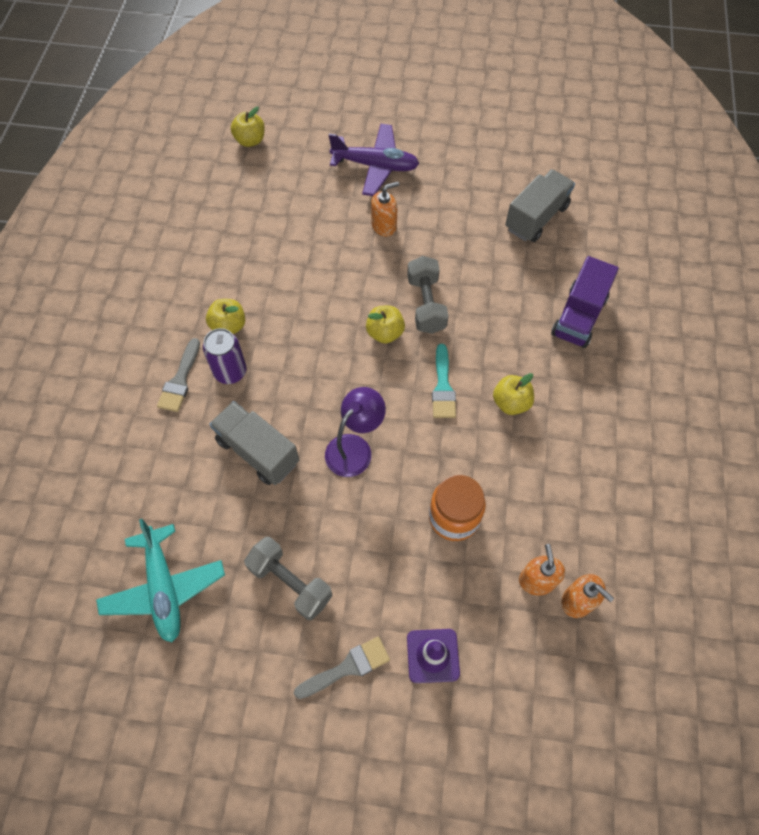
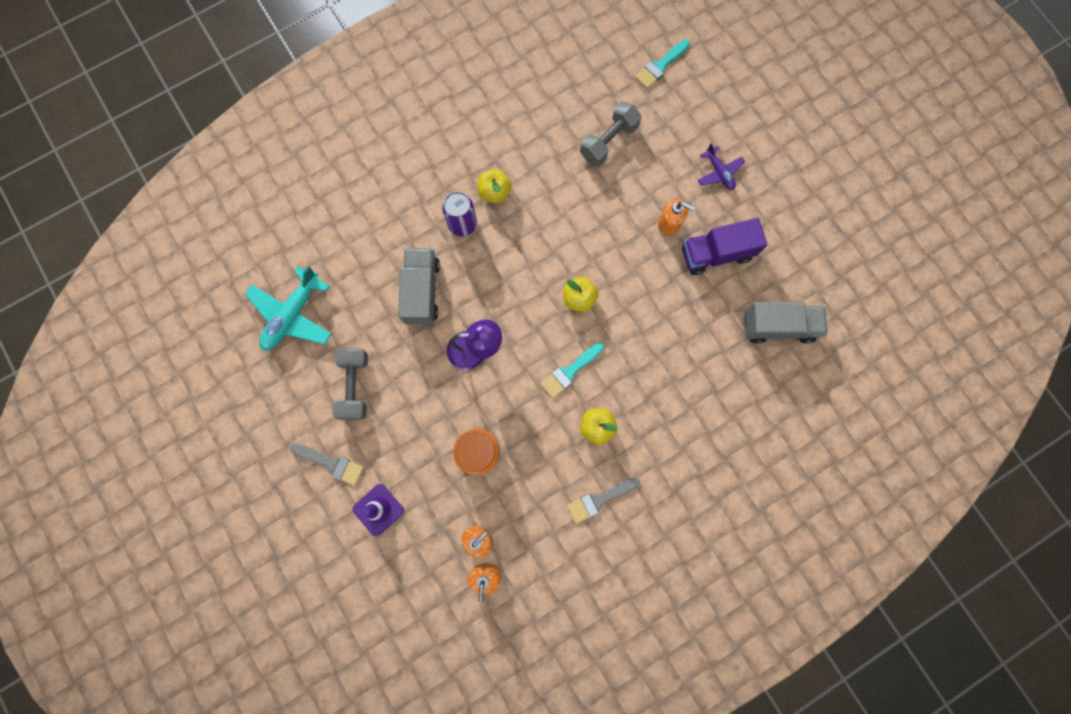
camera: 50 degrees right, 15 degrees up
grey brush [157,338,200,412] -> grey brush moved to [567,477,640,524]
yellow apple [231,107,265,147] -> turquoise brush [635,39,690,89]
purple plane [329,124,419,196] -> purple plane [698,143,745,190], size x0.56
grey dumbbell [407,256,449,334] -> grey dumbbell moved to [580,101,641,166]
purple truck [551,256,619,348] -> purple truck moved to [682,218,767,275]

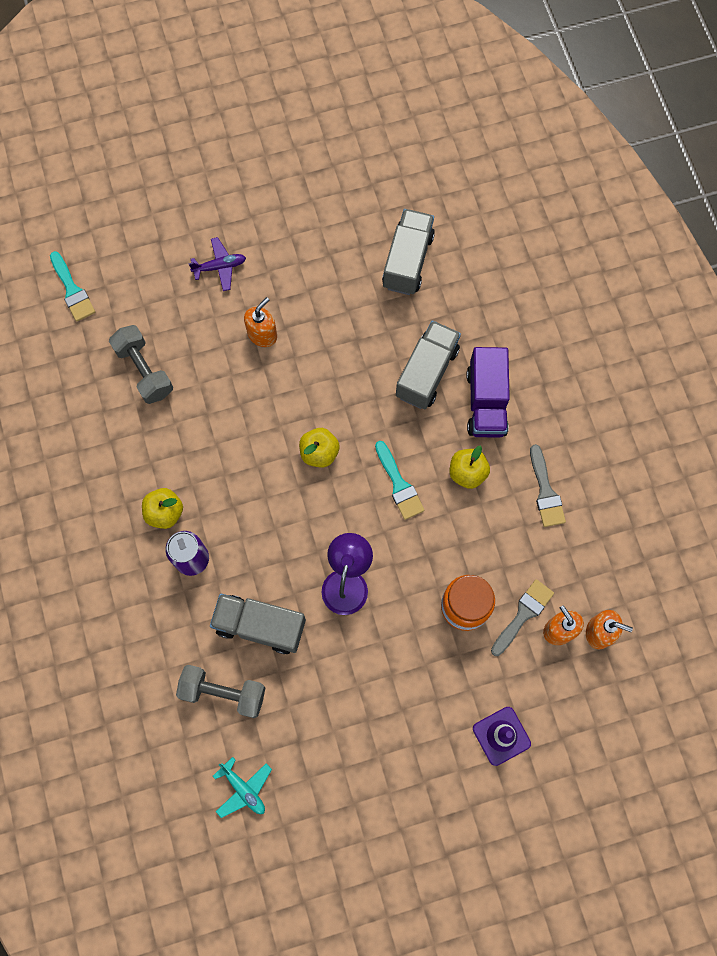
camera: 75 degrees left, 5 degrees down
turquoise plane [245,266,332,350] -> turquoise plane [213,757,272,818], size x0.56
grey brush [290,443,364,486] -> grey brush moved to [491,579,554,656]
grey dumbbell [333,347,368,420] -> grey dumbbell moved to [176,665,265,718]
purple truck [682,218,767,275] -> purple truck moved to [467,347,510,438]
none -> grey truck [396,321,461,409]

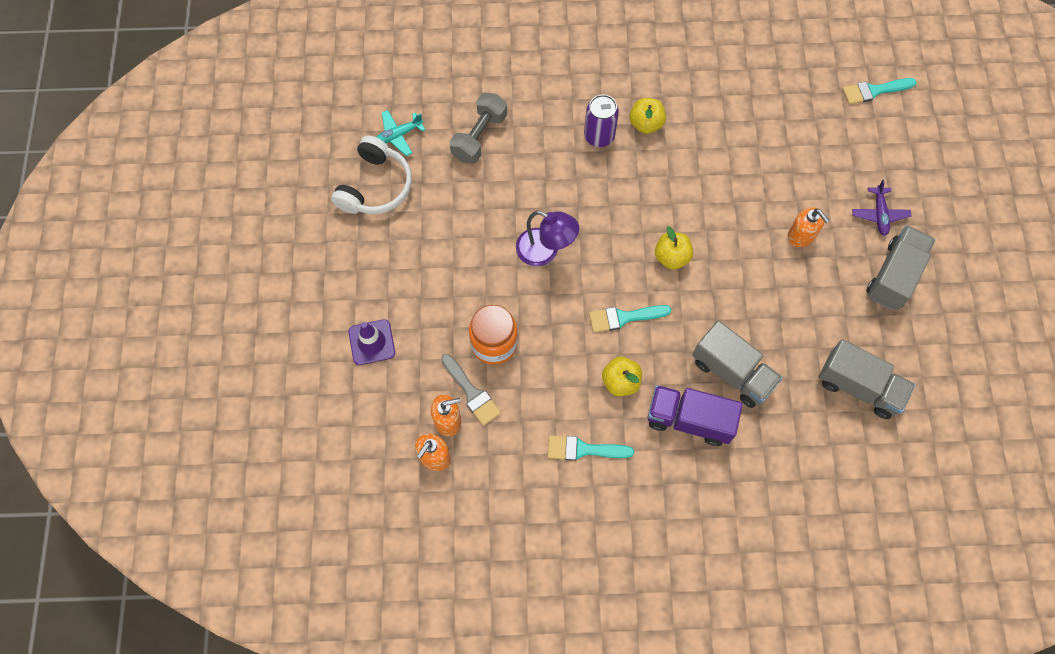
camera: 105 degrees right, 5 degrees down
grey dumbbell [109,325,173,404] -> none
grey truck [210,594,306,654] -> grey truck moved to [867,225,935,311]
grey brush [530,444,566,527] -> turquoise brush [548,436,634,461]
none -> white headphones [331,135,412,214]

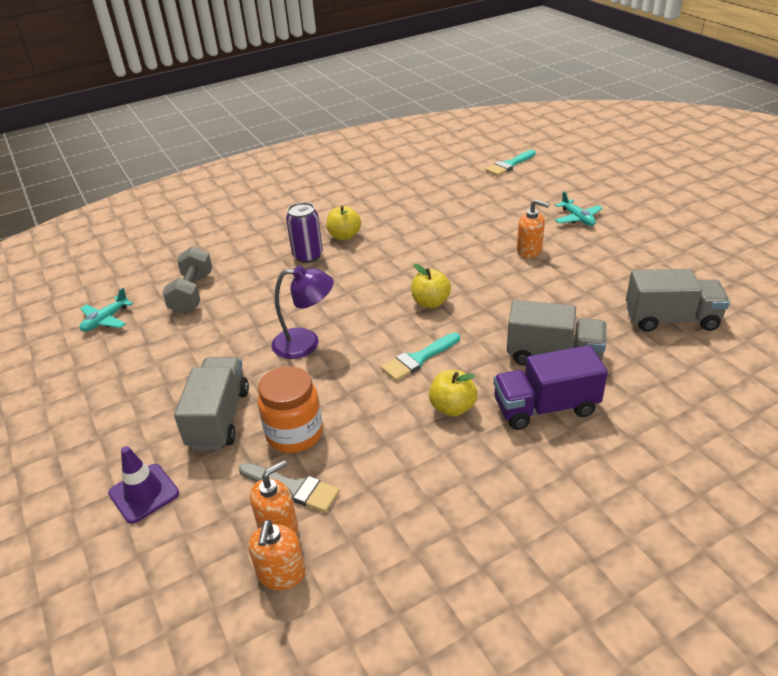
camera: 25 degrees left, 30 degrees down
white headphones [331,135,412,214] -> none
turquoise brush [548,436,634,461] -> none
purple plane [852,180,912,236] -> turquoise plane [555,191,603,226]
grey truck [867,225,935,311] -> grey truck moved to [174,357,249,450]

